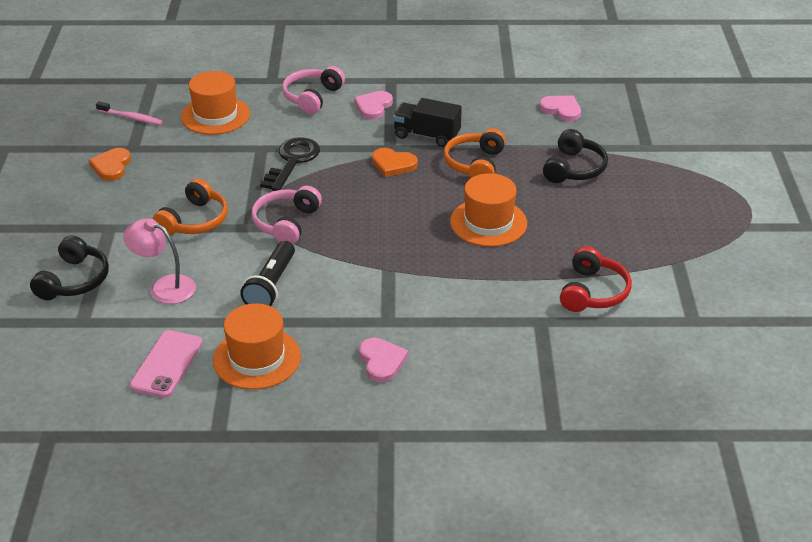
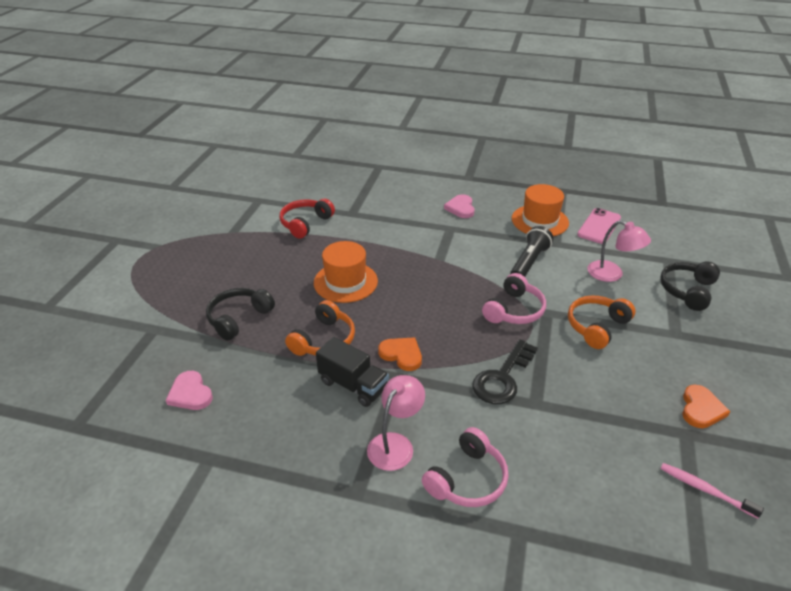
camera: 165 degrees left, 0 degrees up
orange hat [181,71,250,135] -> none
pink heart [354,91,393,120] -> pink lamp [367,375,425,471]

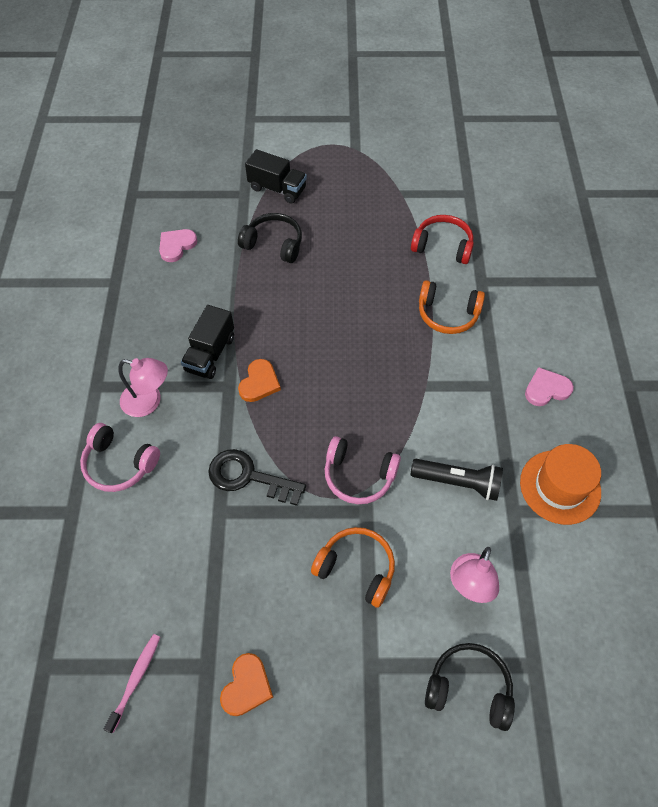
camera: 75 degrees right, 20 degrees up
orange headphones [285,300,355,356] -> orange headphones moved to [419,280,485,334]
orange hat [314,241,378,303] -> none
pink phone [577,208,621,244] -> none
orange heart [682,385,730,428] -> orange heart turned 75 degrees counterclockwise [220,653,273,716]
none -> black truck [245,149,307,204]

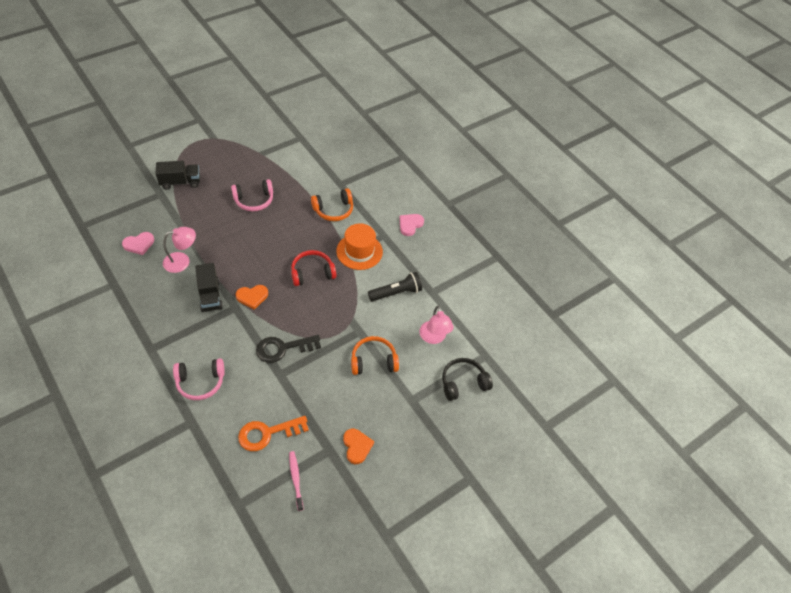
camera: 40 degrees left, 5 degrees down
pink lamp [119,358,168,417] -> pink lamp moved to [163,227,196,273]
pink heart [159,229,198,262] -> pink heart turned 120 degrees counterclockwise [122,232,154,255]
black headphones [238,213,302,263] -> none
orange heart [238,359,281,402] -> orange heart turned 90 degrees clockwise [236,285,268,310]
pink headphones [325,436,401,504] -> pink headphones moved to [231,179,273,211]
red headphones [411,215,474,264] -> red headphones moved to [291,250,336,286]
orange hat [520,444,601,525] -> orange hat moved to [336,223,383,270]
none -> orange key [238,416,309,451]

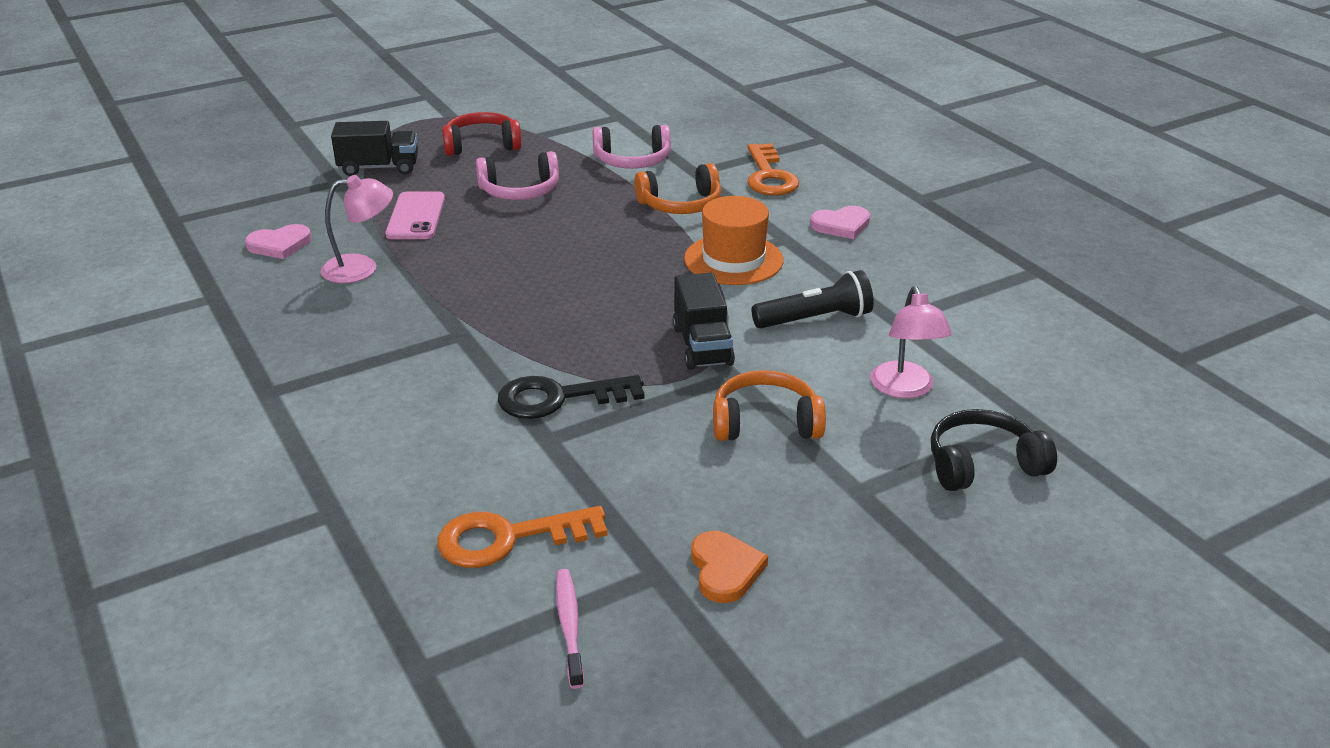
camera: 10 degrees right, 20 degrees down
pink headphones [173,358,225,400] -> pink headphones moved to [593,125,671,169]
black truck [195,263,223,312] -> black truck moved to [673,273,735,370]
orange heart [236,285,268,310] -> none
red headphones [291,250,336,286] -> red headphones moved to [442,112,522,156]
pink heart [399,214,424,236] -> pink heart turned 150 degrees counterclockwise [810,206,870,239]
none -> pink phone [386,191,445,239]
none -> orange key [747,143,799,196]

